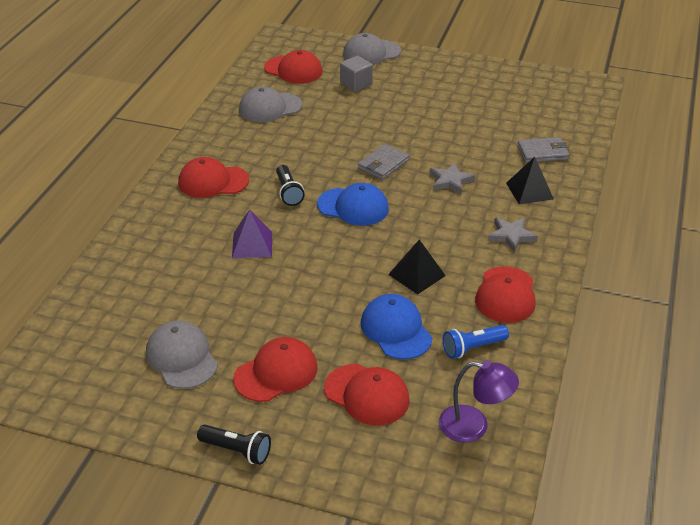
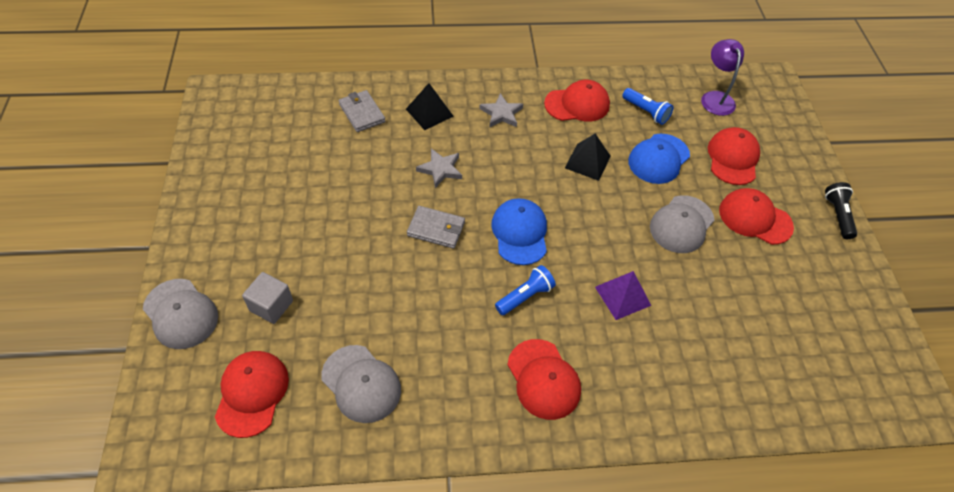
camera: 115 degrees left, 15 degrees up
grey cap [146,320,218,389] -> grey cap moved to [650,195,714,253]
black flashlight [276,165,305,206] -> blue flashlight [495,265,556,315]

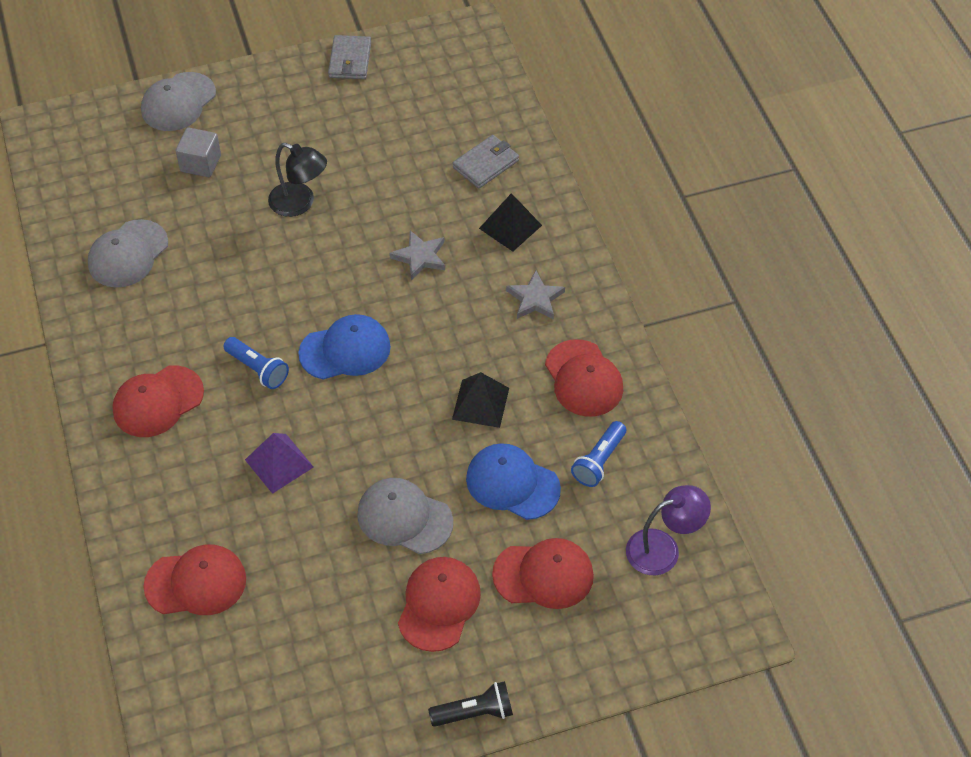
camera: 80 degrees right, 0 degrees up
red cap [215,351,289,438] -> red cap moved to [143,544,246,615]
grey wallet [407,206,465,249] -> grey wallet moved to [328,35,371,79]
none -> black lamp [268,143,327,217]

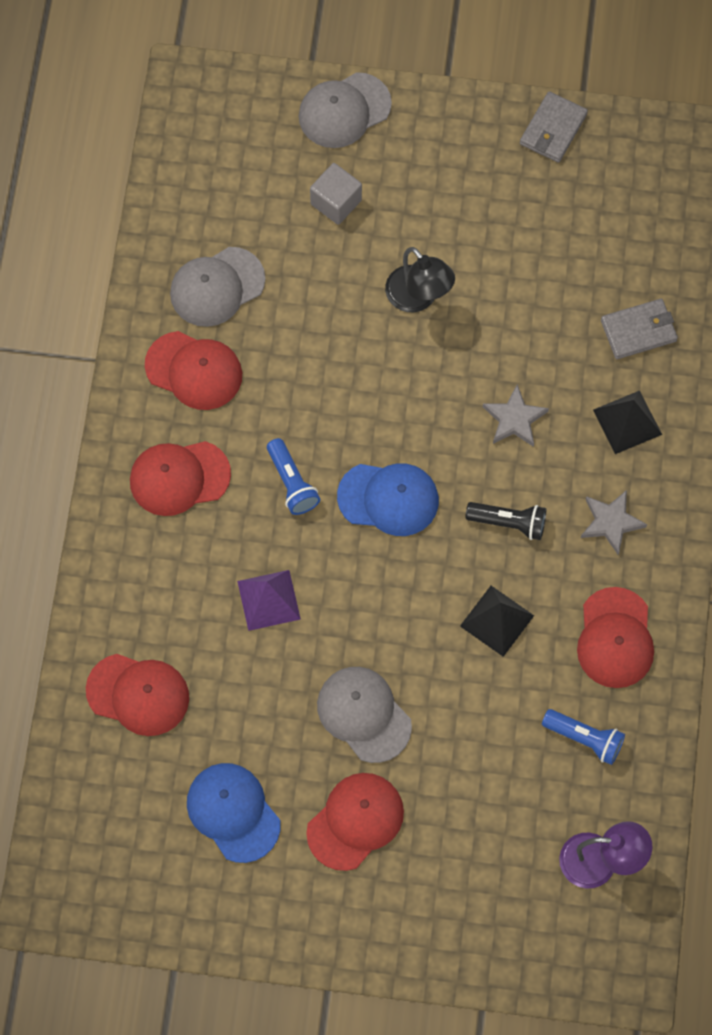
camera: 25 degrees right, 15 degrees up
black flashlight [428,681,513,727] -> black flashlight moved to [465,502,546,540]
blue cap [466,443,561,520] -> blue cap moved to [187,763,280,863]
red cap [492,538,594,609] -> red cap moved to [145,331,242,410]
blue flashlight [571,421,626,487] -> blue flashlight turned 120 degrees counterclockwise [542,709,625,765]

